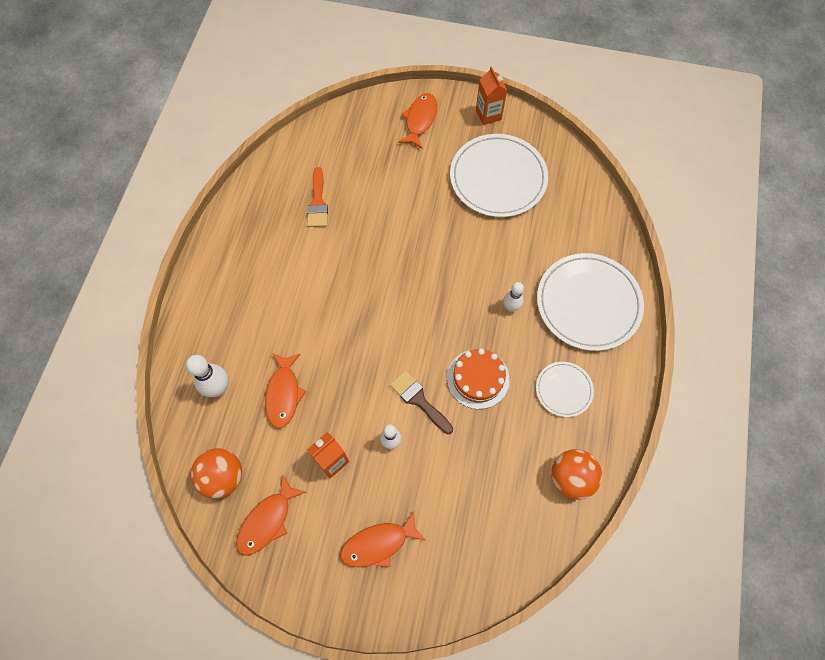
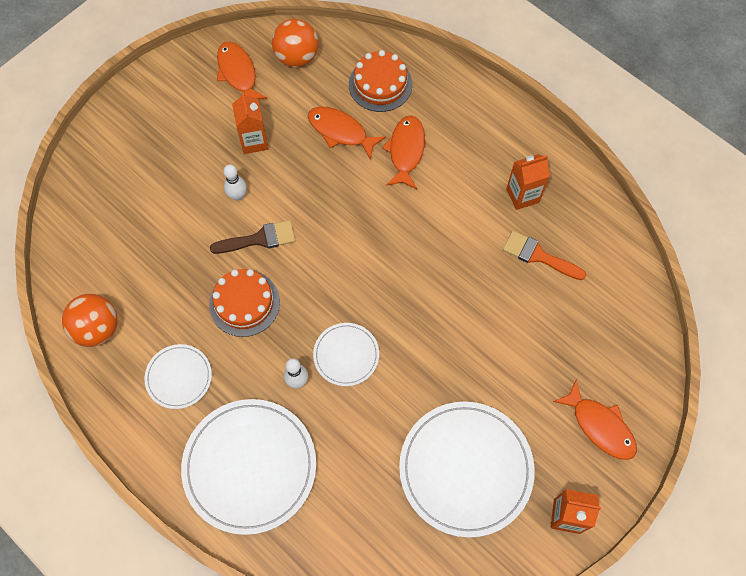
camera: 120 degrees right, 0 degrees up
white bowling pin [186,355,229,397] -> orange cake [349,50,412,112]
orange fish [340,511,425,567] -> orange fish moved to [382,115,425,189]
none -> white plate [313,323,379,386]
none -> orange carton [506,154,550,210]

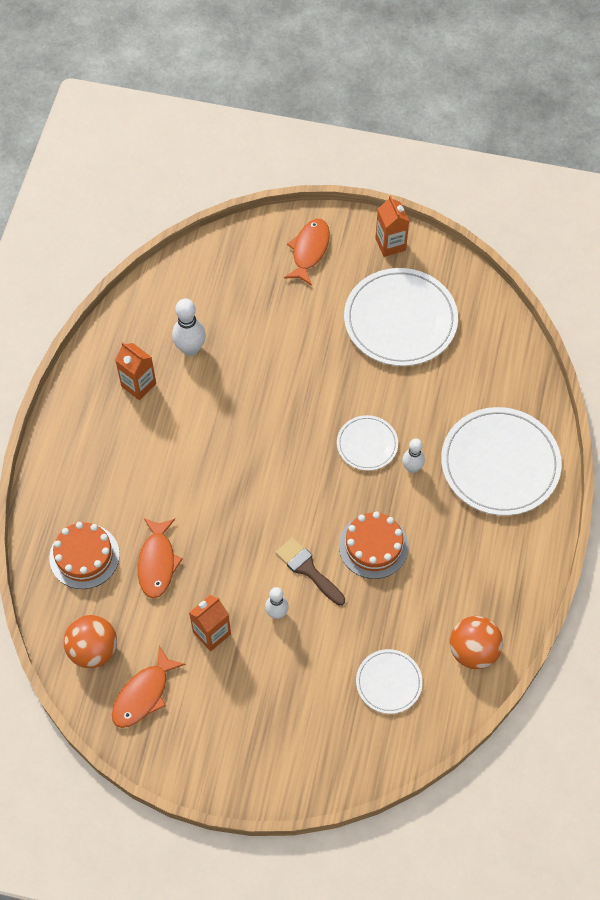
camera: 120 degrees left, 5 degrees down
white plate [145,344,212,409] -> white plate moved to [356,649,423,714]
orange fish [382,115,425,189] -> none
orange brush [503,231,586,280] -> white bowling pin [172,299,206,356]

